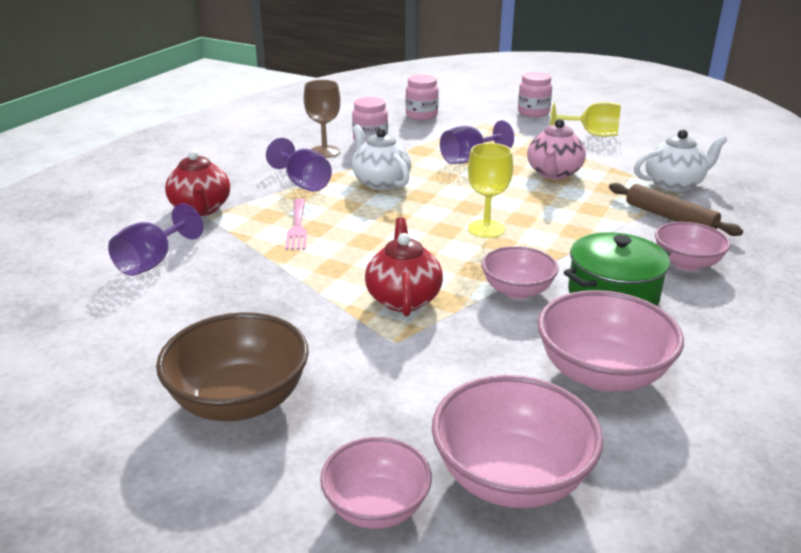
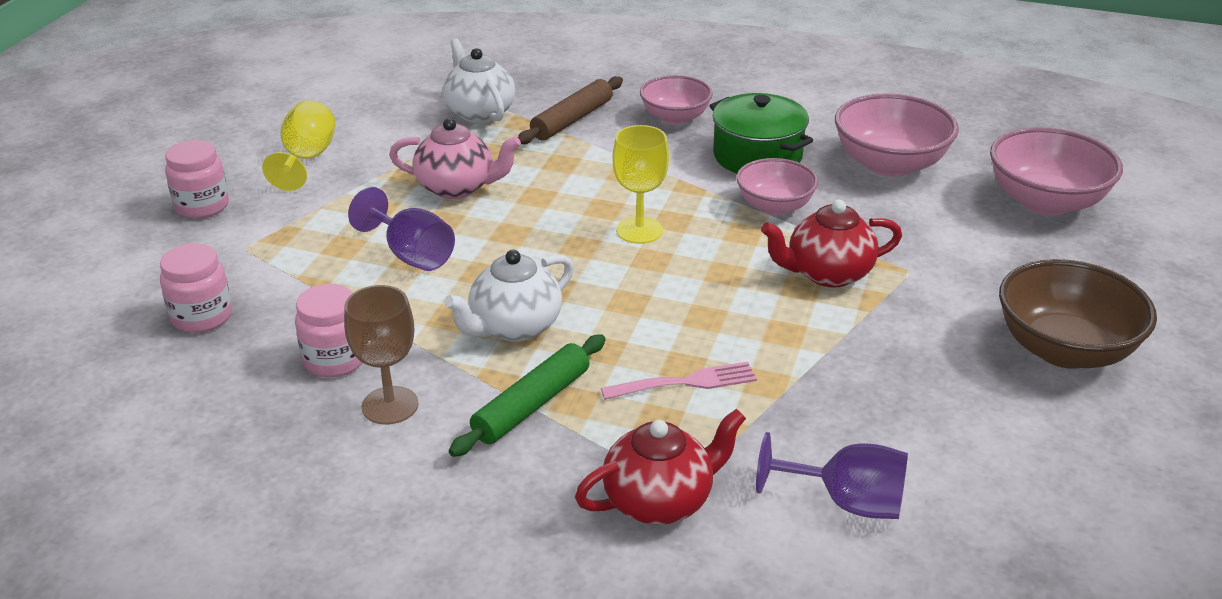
camera: 100 degrees left, 5 degrees up
purple goblet [266,138,332,192] -> green rolling pin [449,334,606,457]
pink bowl [320,437,432,529] -> none

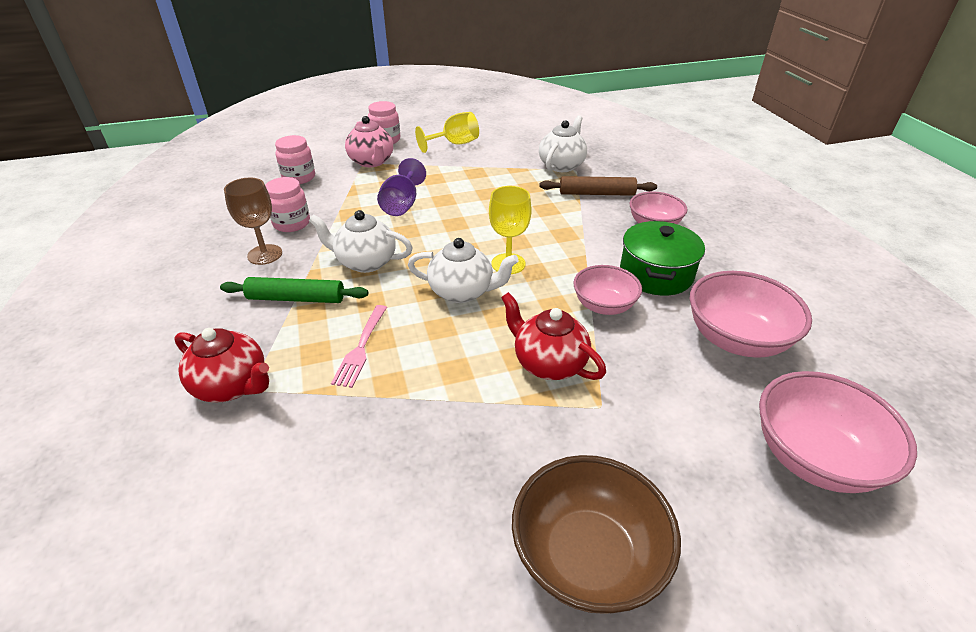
camera: 55 degrees right, 5 degrees up
pink teapot [389,118,521,199] -> pink teapot moved to [345,116,393,167]
pink fork [601,362,757,400] -> pink fork turned 60 degrees clockwise [331,305,387,388]
purple goblet [756,432,908,519] -> none
none -> white teapot [408,238,519,303]

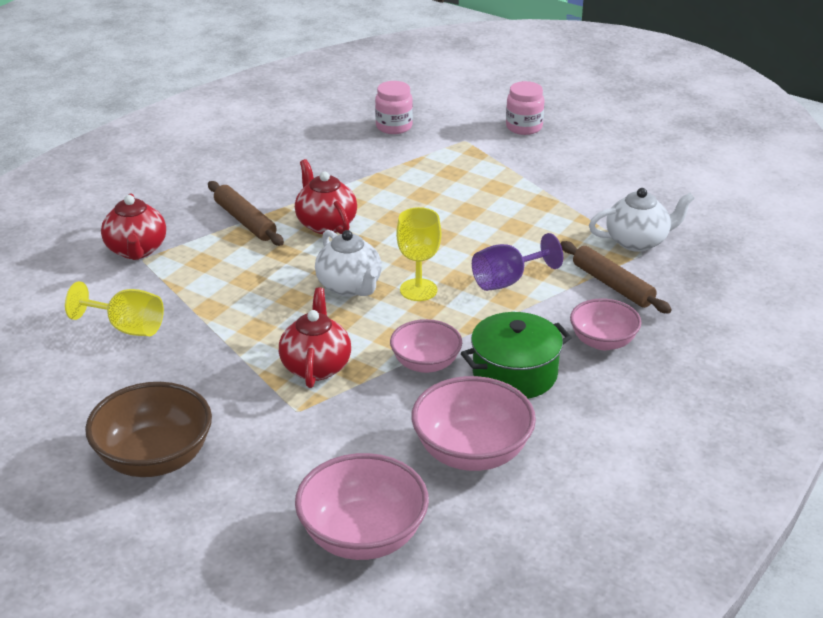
camera: 50 degrees right, 5 degrees down
green rolling pin [220,277,368,303] -> brown rolling pin [208,181,284,246]
brown goblet [224,178,282,265] -> none
pink jar [265,177,310,232] -> none
white teapot [309,210,413,273] -> red teapot [295,159,357,234]
pink fork [331,305,387,388] -> none
pink teapot [345,116,393,167] -> none
purple goblet [377,158,426,216] -> purple goblet moved to [472,233,563,291]
yellow goblet [415,112,479,153] -> yellow goblet moved to [65,281,164,336]

